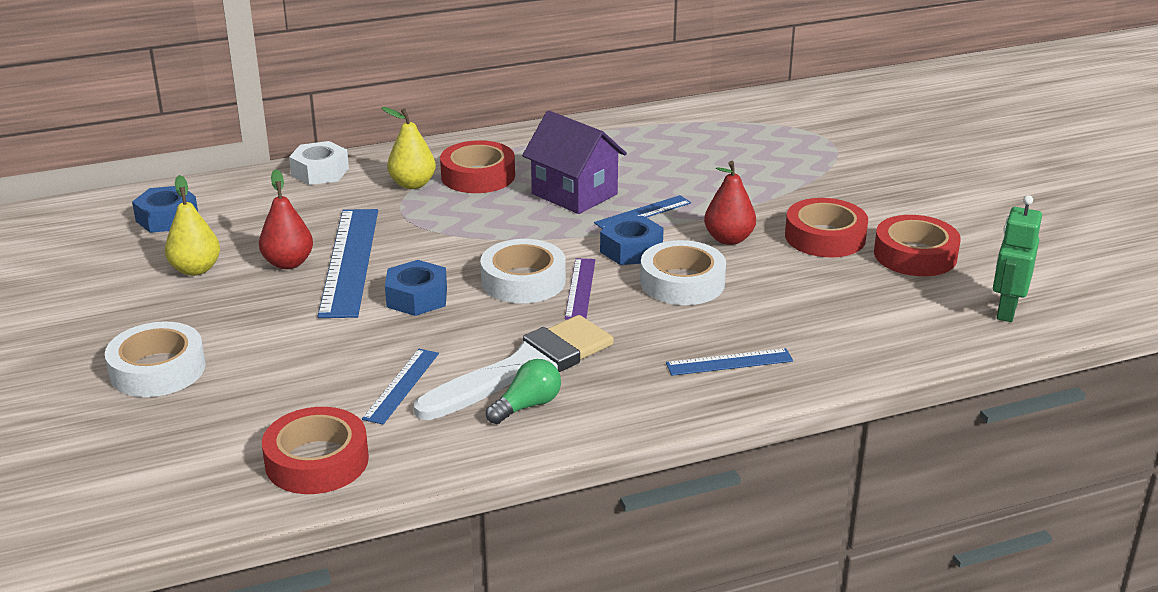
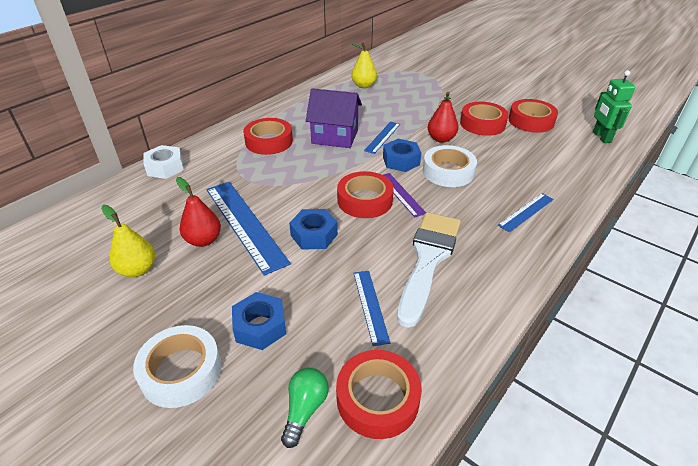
camera: 30 degrees left, 10 degrees up
blue nut [132,186,198,233] -> blue nut moved to [232,292,286,350]
yellow pear [382,107,436,189] -> yellow pear moved to [351,43,377,88]
white tape [480,239,566,303] -> red tape [337,171,394,218]
green light bulb [486,359,561,424] -> green light bulb moved to [281,368,329,448]

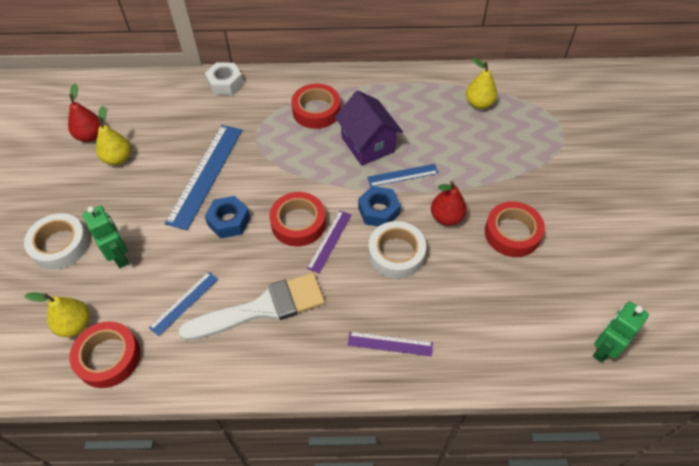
camera: 50 degrees right, 15 degrees up
red pear [176,177,221,247] -> red pear moved to [68,84,101,142]
blue nut [232,292,286,350] -> green robot [83,205,129,268]
green light bulb [281,368,329,448] -> yellow pear [25,292,90,337]
blue ruler [498,193,554,233] -> purple ruler [348,332,433,357]
red tape [509,99,558,133] -> none

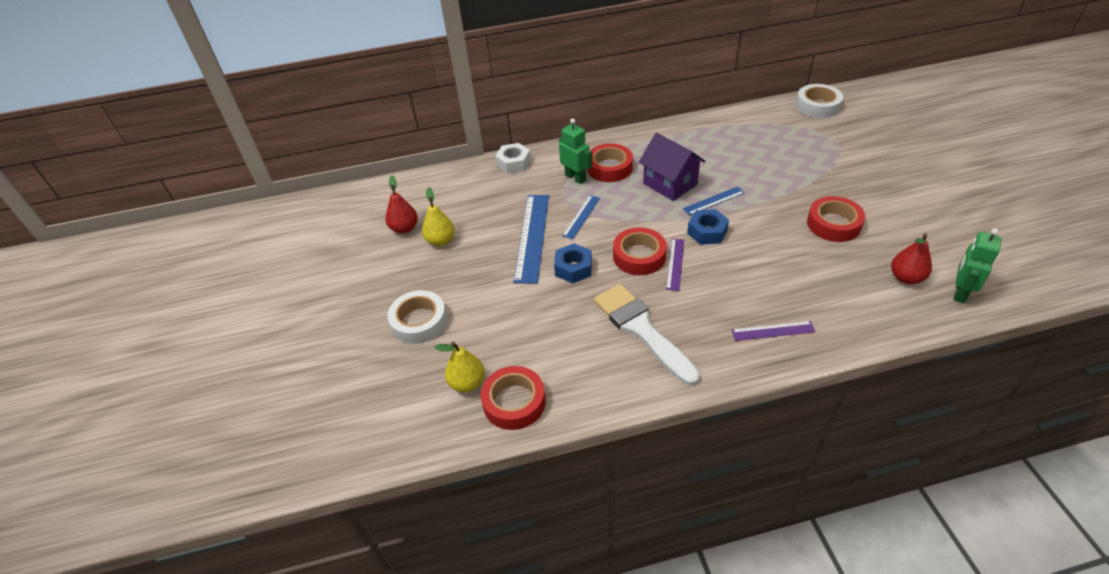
camera: 10 degrees left, 10 degrees down
green robot [83,205,129,268] -> green robot moved to [559,118,592,184]
blue ruler [149,271,218,336] -> blue ruler moved to [562,195,600,239]
white brush [179,273,325,341] -> white brush turned 90 degrees counterclockwise [594,284,700,386]
white tape [368,221,426,279] -> white tape moved to [796,84,843,118]
red pear [431,181,467,226] -> red pear moved to [891,233,932,284]
yellow pear [466,57,497,109] -> none

